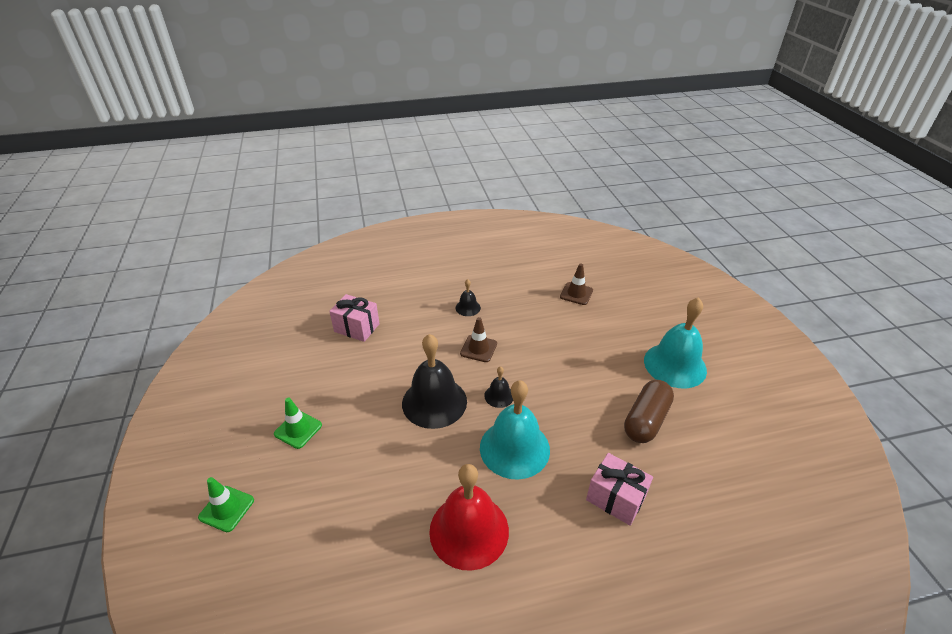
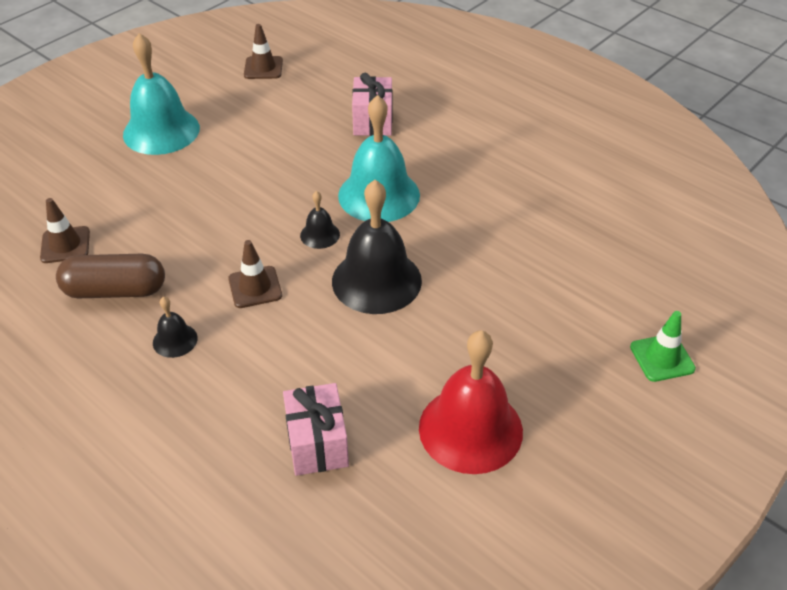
camera: 125 degrees left, 5 degrees up
green traffic cone [274,398,322,449] -> none
red bell [429,464,509,571] -> red bell moved to [419,330,523,474]
brown capsule [624,380,674,443] -> brown capsule moved to [56,254,165,298]
none -> brown traffic cone [244,24,283,79]

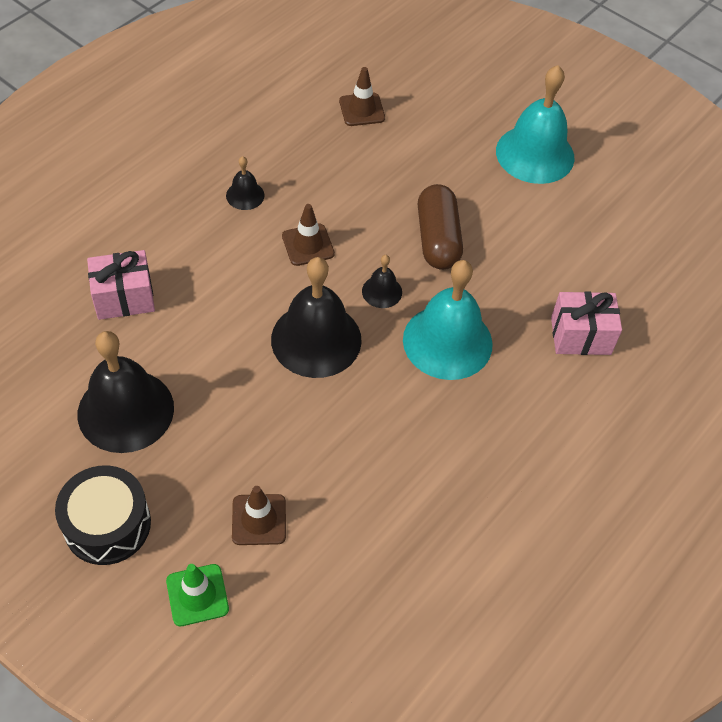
camera: 85 degrees right, 10 degrees up
brown capsule [56,254,165,298] -> brown capsule moved to [418,184,463,270]
brown traffic cone [244,24,283,79] -> brown traffic cone moved to [232,486,286,545]
red bell [419,330,523,474] -> black bell [78,331,174,453]
none -> black drum [55,465,151,565]

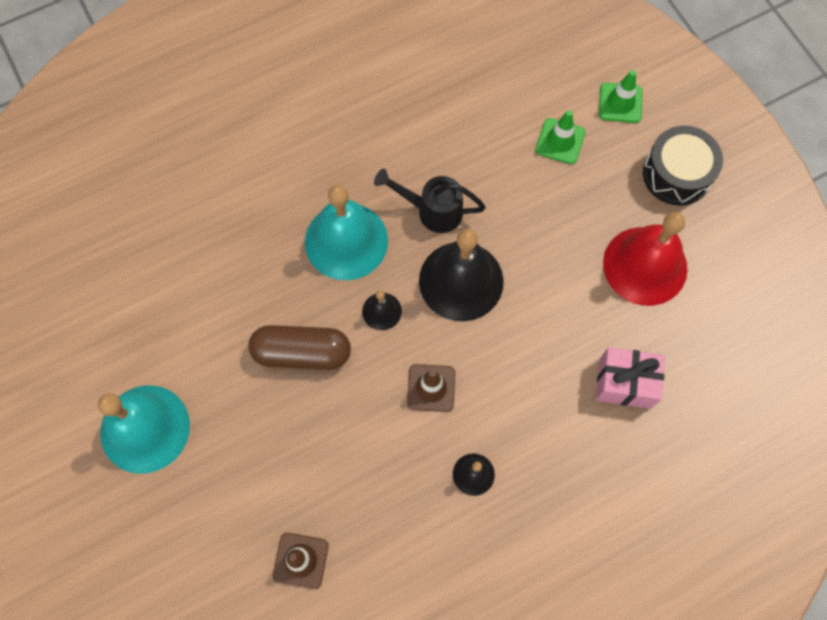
camera: 155 degrees left, 15 degrees up
black bell [78,331,174,453] -> red bell [603,212,688,306]
brown traffic cone [232,486,286,545] -> green traffic cone [536,110,585,164]
brown capsule [418,184,463,270] -> brown capsule turned 75 degrees clockwise [248,325,351,370]
pink gift [551,292,622,355] -> none
none -> black watering can [374,168,486,233]

